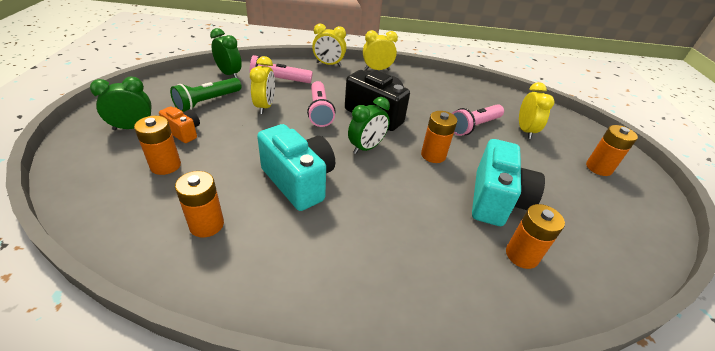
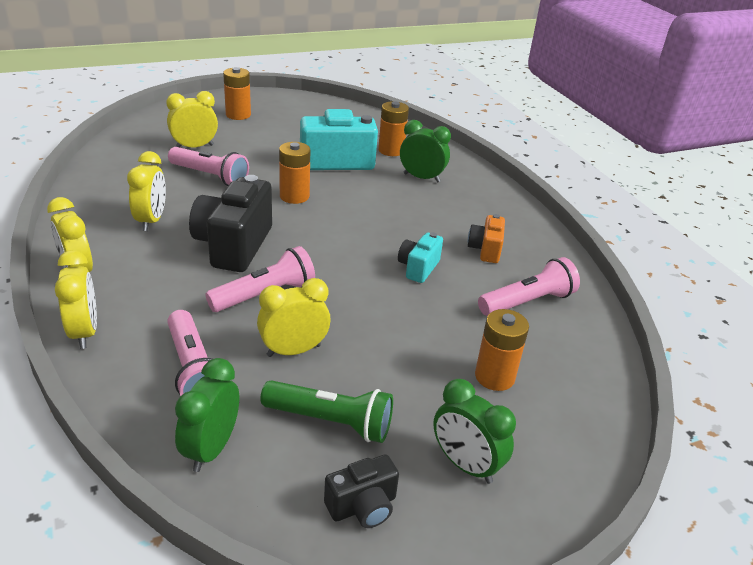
camera: 115 degrees left, 5 degrees down
orange camera [159,106,200,143] -> orange camera moved to [468,214,505,263]
orange battery [175,171,224,237] -> pink flashlight [478,257,580,316]
turquoise camera [257,124,335,211] -> turquoise camera [398,232,443,283], size x0.53
green clock [348,97,390,154] -> green clock moved to [400,120,451,183]
none -> yellow clock [127,151,166,231]
none -> black camera [324,454,399,528]

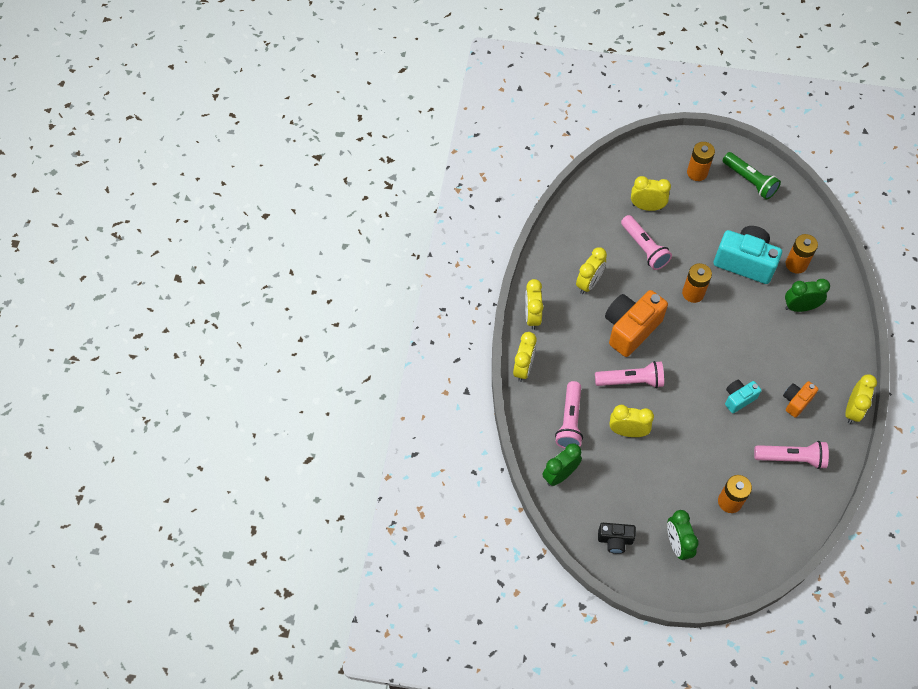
camera: 35 degrees right, 25 degrees up
black camera [189,175,272,272] -> orange camera [605,290,668,357]
green flashlight [260,380,393,443] -> green flashlight moved to [723,152,781,200]
green clock [400,120,451,183] -> green clock turned 60 degrees counterclockwise [785,279,830,312]
none -> yellow clock [846,374,877,424]

